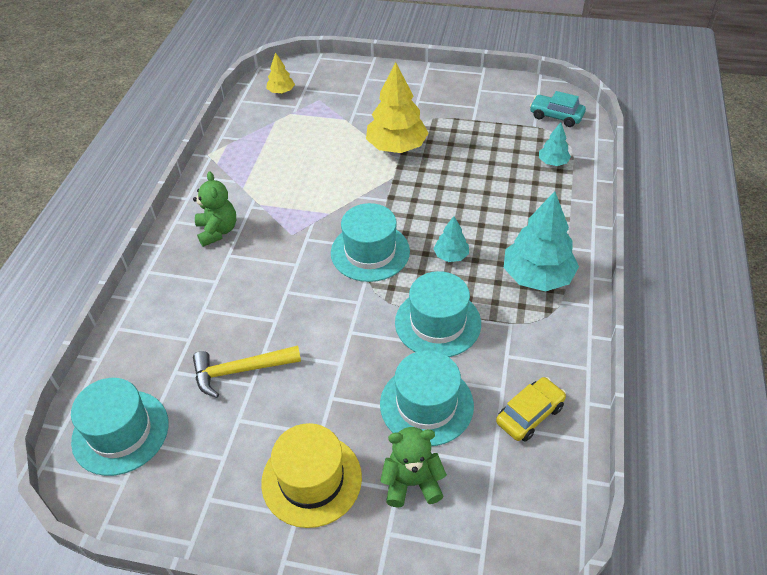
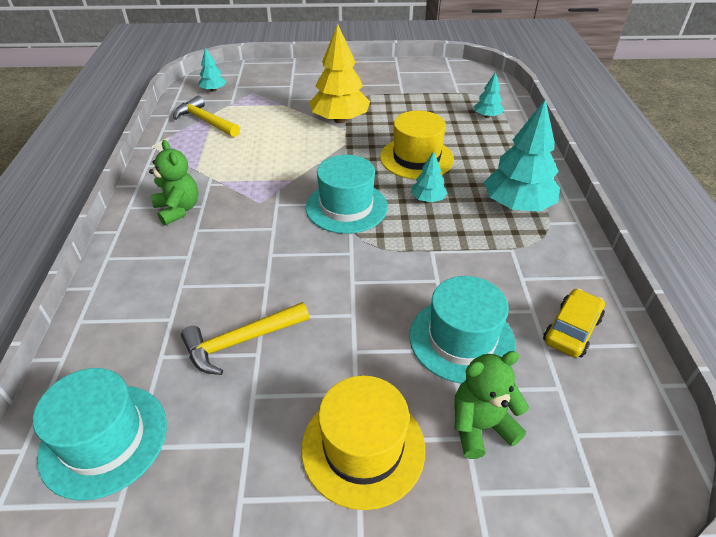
camera: 15 degrees left, 5 degrees down
yellow tree [266,52,295,94] -> turquoise tree [199,48,226,92]
turquoise hat [395,271,481,357] -> none
turquoise car [530,91,586,127] -> none
none -> yellow hammer [173,96,240,137]
none -> yellow hat [380,111,454,179]

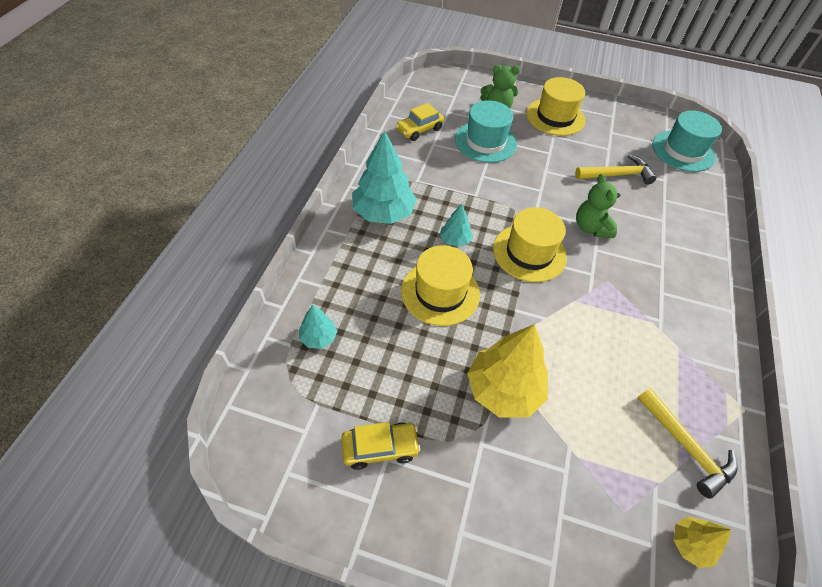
camera: 165 degrees left, 10 degrees up
green teddy bear [149,140,199,225] -> green teddy bear moved to [576,174,620,238]
turquoise tree [199,48,226,92] -> yellow tree [673,517,731,568]
turquoise hat [306,155,388,234] -> yellow hat [493,207,567,282]
none -> yellow car [341,422,421,470]

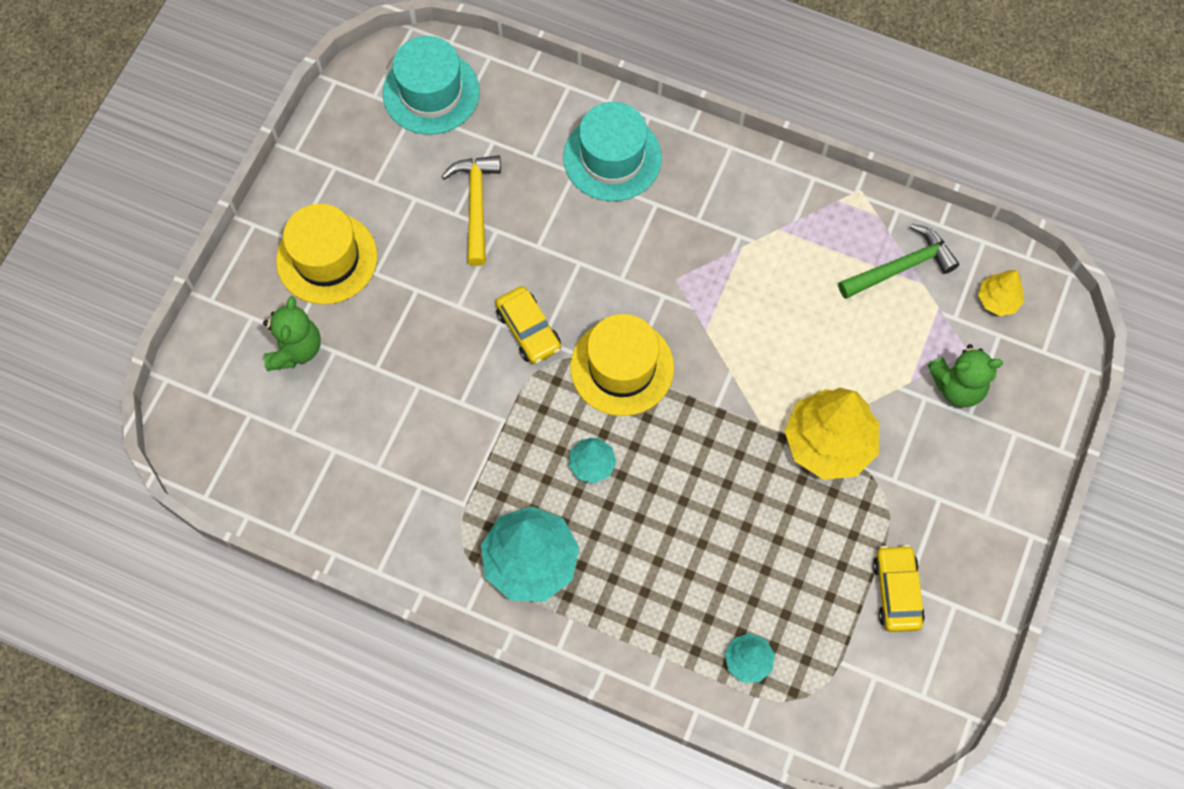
camera: 80 degrees left, 15 degrees up
yellow car [396,103,444,141] -> yellow car moved to [496,286,561,364]
yellow hat [401,245,480,326] -> none
turquoise hat [455,100,517,163] -> turquoise hat moved to [563,102,662,201]
green teddy bear [576,174,620,238] -> green teddy bear moved to [928,344,1003,407]
yellow hammer [638,388,738,499] -> green hammer [838,224,959,299]

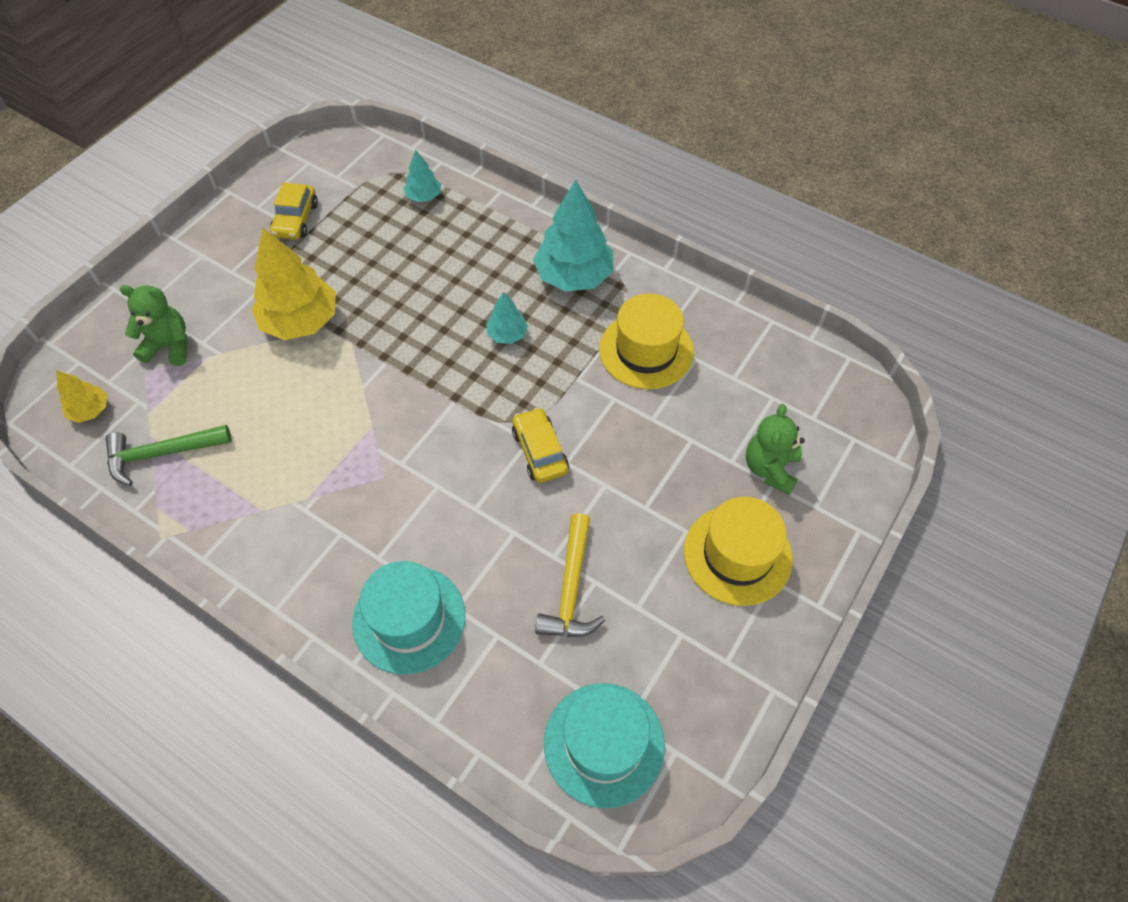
camera: 170 degrees left, 10 degrees down
yellow hat [570,314,674,416] -> yellow hat moved to [599,293,694,389]

